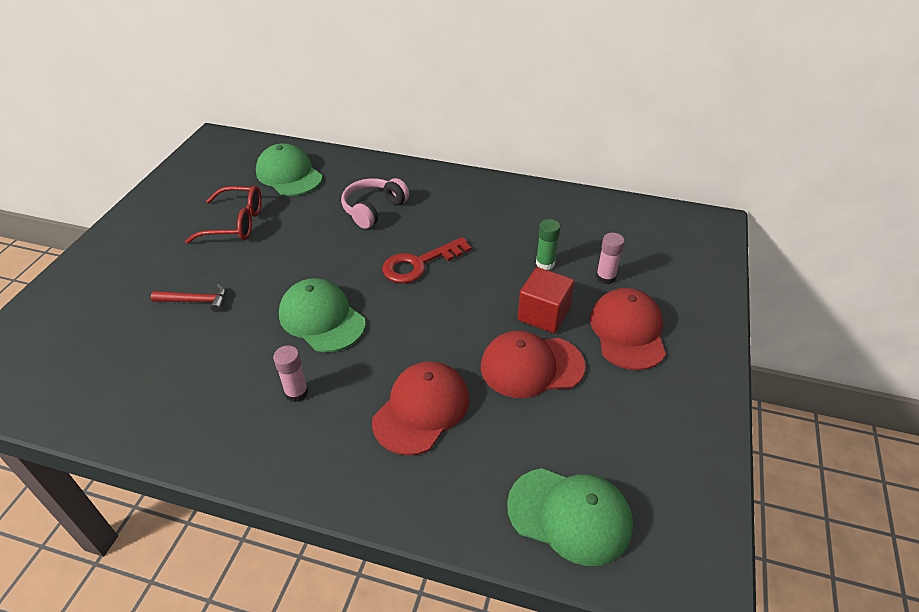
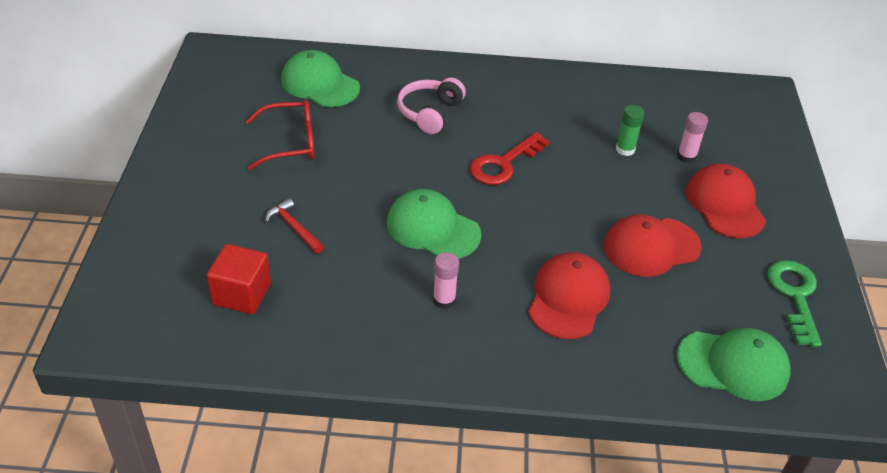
camera: 15 degrees left, 0 degrees up
red hammer [151,284,226,312] -> red hammer turned 120 degrees counterclockwise [265,198,324,254]
red cube [518,267,574,333] -> red cube moved to [207,244,271,314]
none -> green key [767,260,822,347]

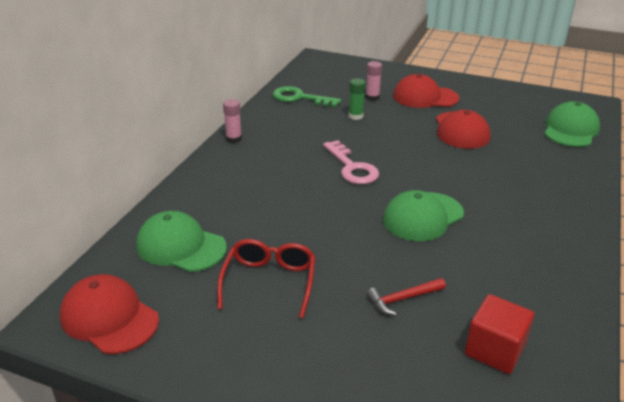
camera: 70 degrees left, 10 degrees down
green cap [281,50,360,107] -> green cap turned 60 degrees clockwise [136,211,227,272]
pink headphones [397,77,466,134] -> none
pink glue stick [433,252,459,309] -> pink glue stick moved to [223,99,242,143]
red key [470,132,550,185] -> pink key [323,140,379,184]
red cap [528,252,610,339] -> red cap moved to [60,274,159,354]
green key [767,260,822,347] -> green key moved to [273,86,341,107]

